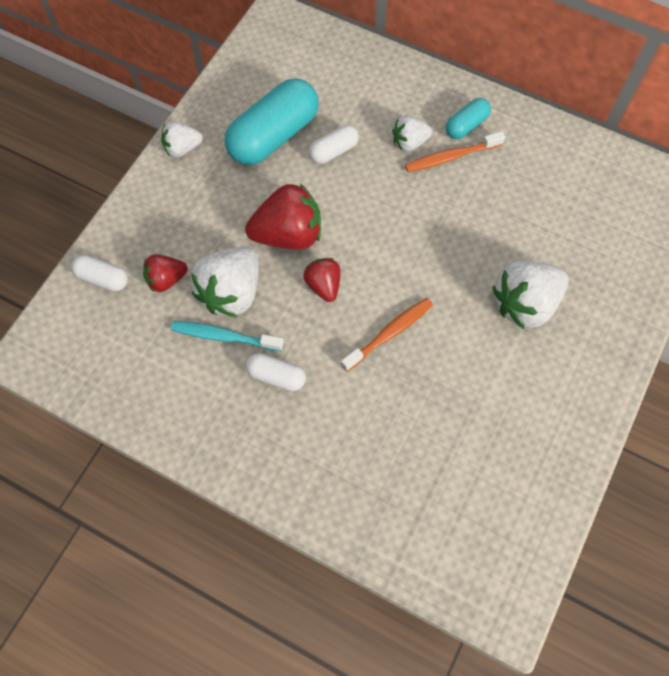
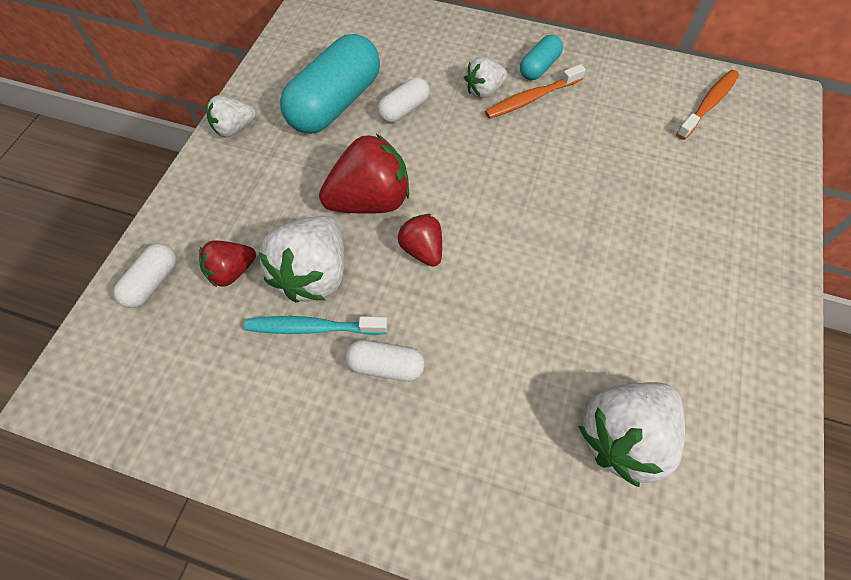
camera: 10 degrees left, 5 degrees down
white capsule [71,255,128,291] -> white capsule turned 75 degrees counterclockwise [113,243,176,308]
orange toothbrush [341,298,433,372] -> orange toothbrush moved to [676,70,739,140]
white strawberry [492,260,569,329] -> white strawberry moved to [578,382,685,487]

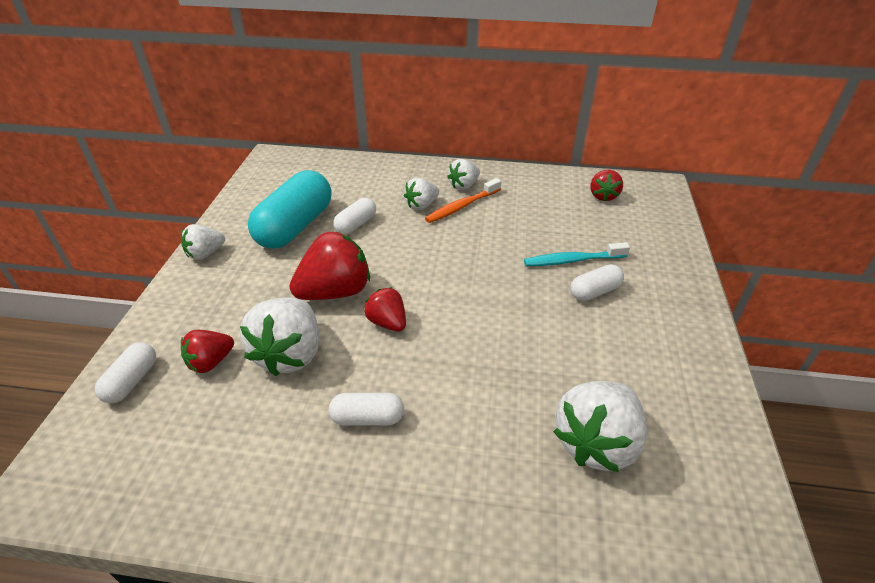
camera: 10 degrees left, 20 degrees down
turquoise toothbrush [244,316,388,335] -> turquoise toothbrush moved to [524,242,630,266]
turquoise capsule [520,35,563,80] -> white strawberry [447,159,480,190]
orange toothbrush [676,70,739,140] -> red strawberry [590,170,623,201]
none -> white capsule [570,264,624,301]

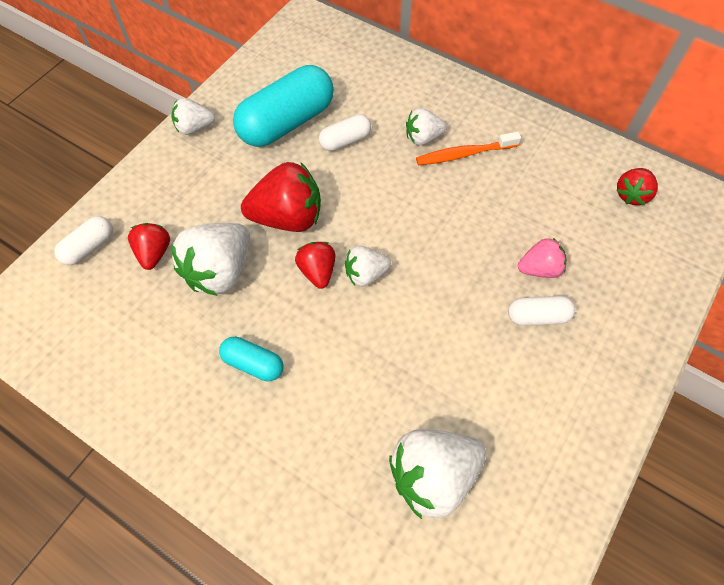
camera: 25 degrees right, 20 degrees up
red strawberry [181,330,234,373] -> red strawberry turned 105 degrees clockwise [128,223,170,270]
white capsule [329,393,404,426] -> turquoise capsule [219,337,283,381]
white strawberry [447,159,480,190] -> white strawberry moved to [345,246,391,287]
turquoise toothbrush [524,242,630,266] -> pink strawberry [518,238,566,278]

